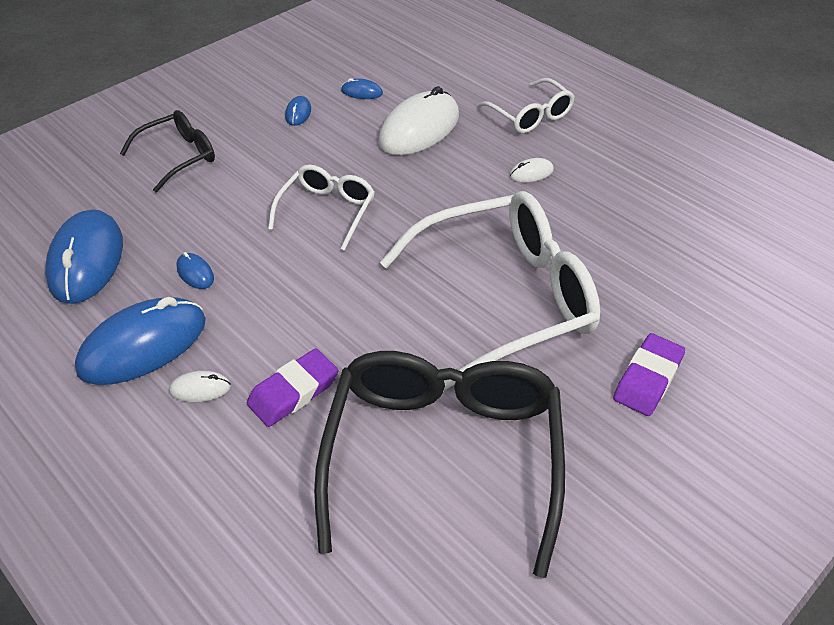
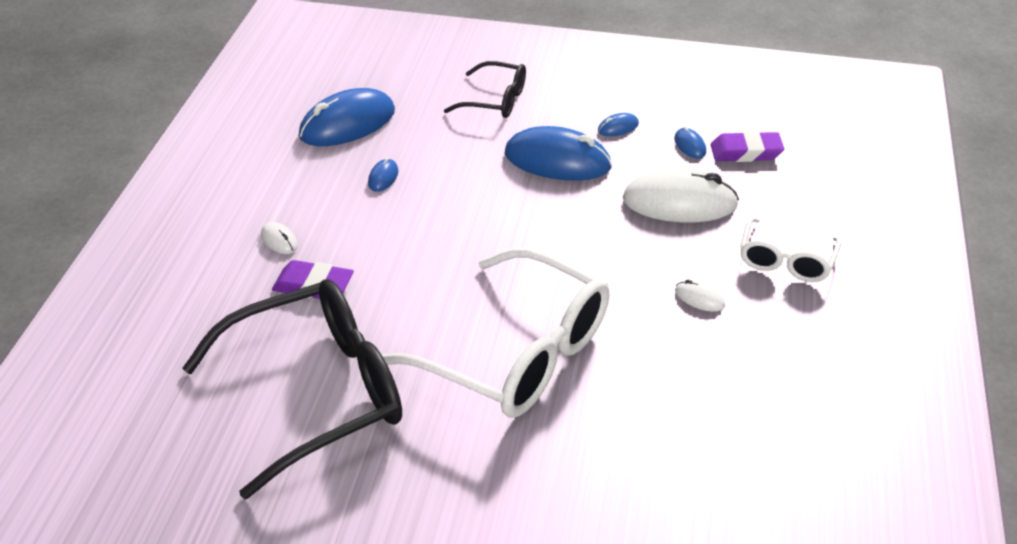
camera: 55 degrees right, 5 degrees down
blue mouse [75,297,206,385] -> blue mouse moved to [505,126,612,181]
white glasses [268,165,375,251] -> none
purple eraser [613,333,685,416] -> purple eraser moved to [711,131,784,162]

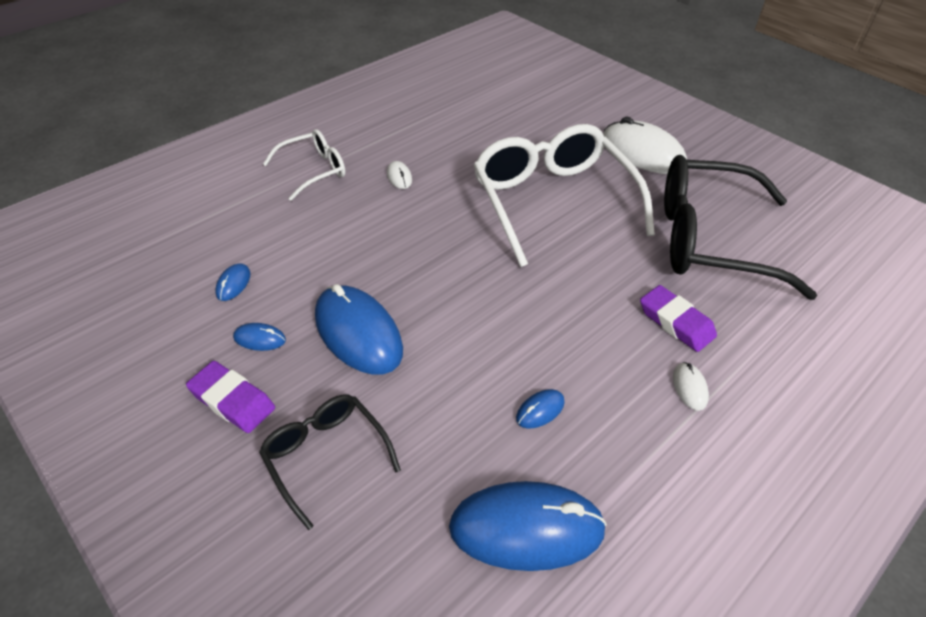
camera: 145 degrees left, 5 degrees up
white mouse [623,168,739,222] -> white mouse moved to [603,117,687,174]
purple eraser [711,131,784,162] -> purple eraser moved to [186,361,275,433]

